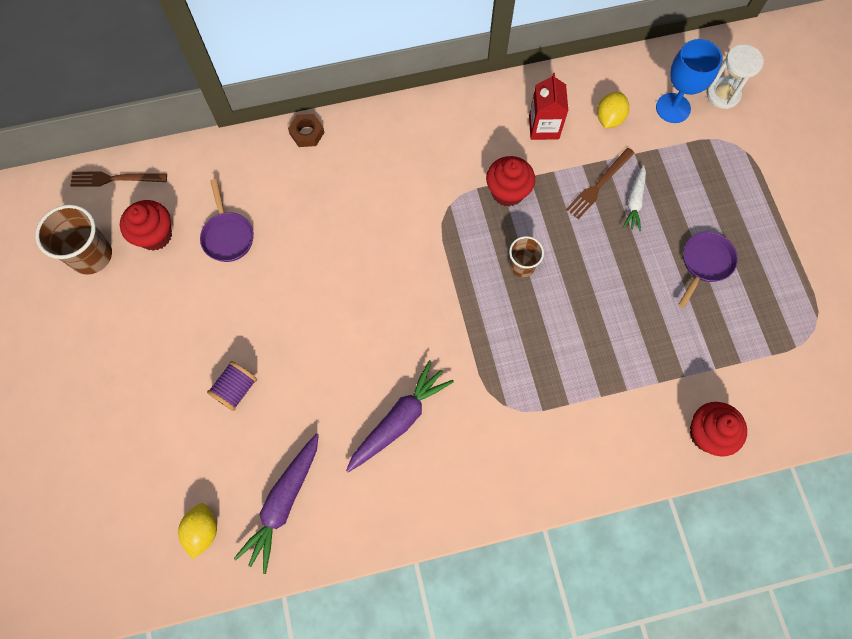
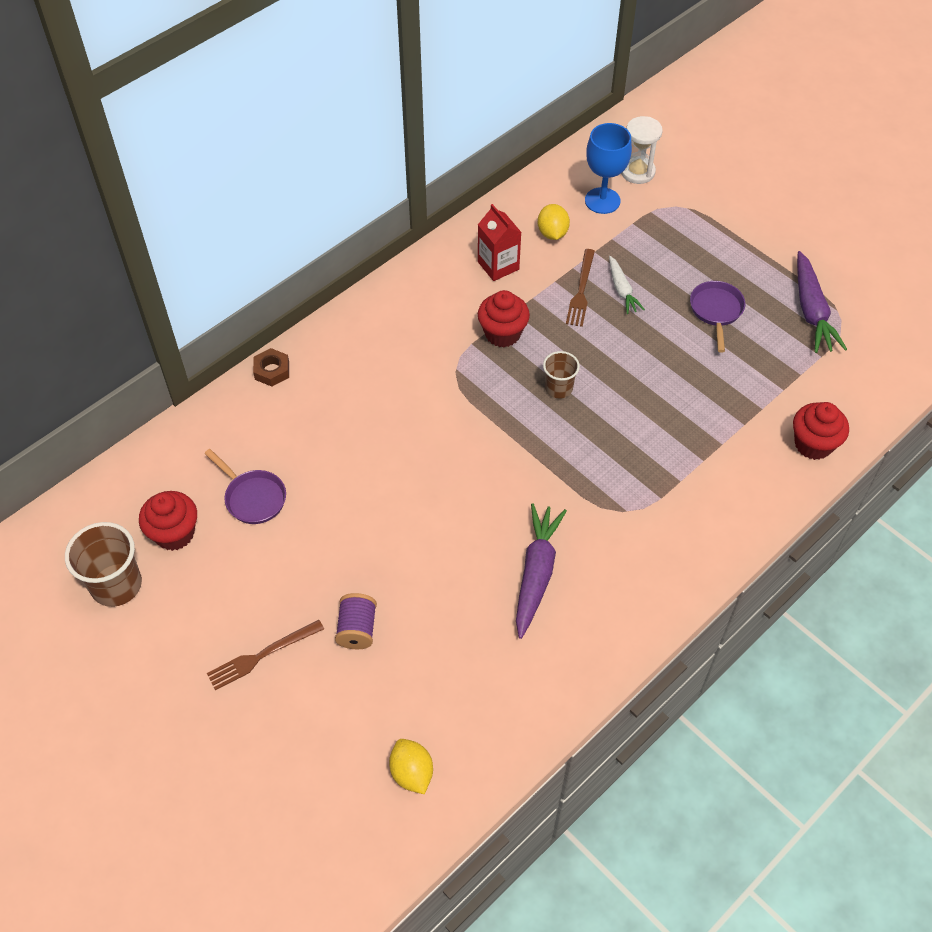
camera: 30 degrees left, 15 degrees down
brown fork [70,171,167,187] -> brown fork moved to [207,620,324,690]
purple carrot [234,433,319,574] -> purple carrot moved to [797,251,847,353]

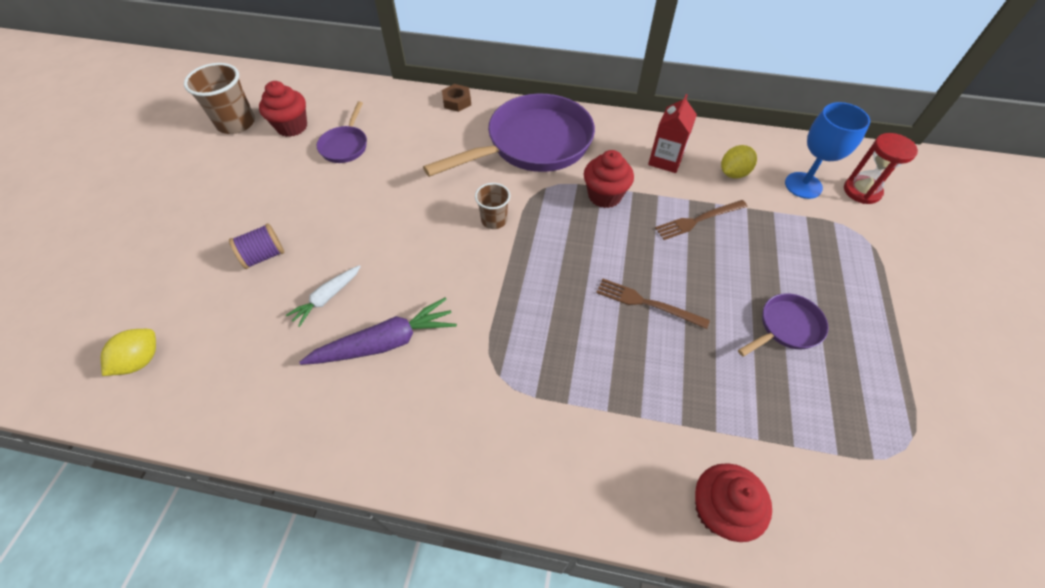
camera: 55 degrees right, 0 degrees up
brown fork [207,620,324,690] -> brown fork moved to [596,279,710,329]
brown cup [543,351,580,398] -> brown cup moved to [475,183,510,229]
white carrot [609,256,645,314] -> white carrot moved to [286,265,361,327]
white hourglass [621,116,663,184] -> red hourglass [844,133,918,204]
purple carrot [797,251,847,353] -> none
none -> purple pan [423,94,595,177]

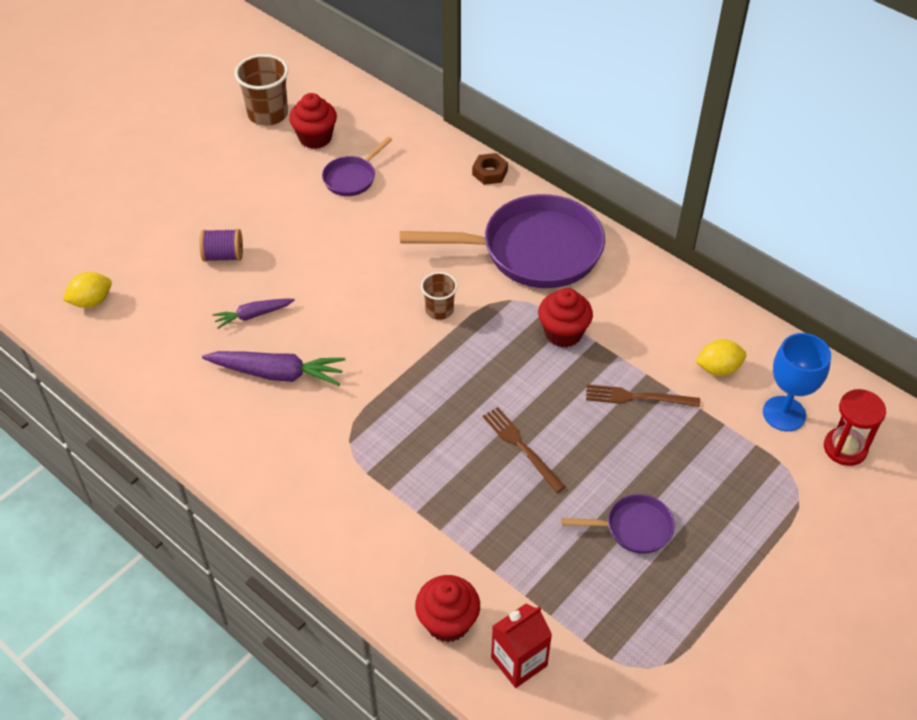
camera: 30 degrees right, 5 degrees down
white carrot [286,265,361,327] -> purple carrot [213,299,295,329]
red carton [648,94,697,173] -> red carton moved to [491,604,552,688]

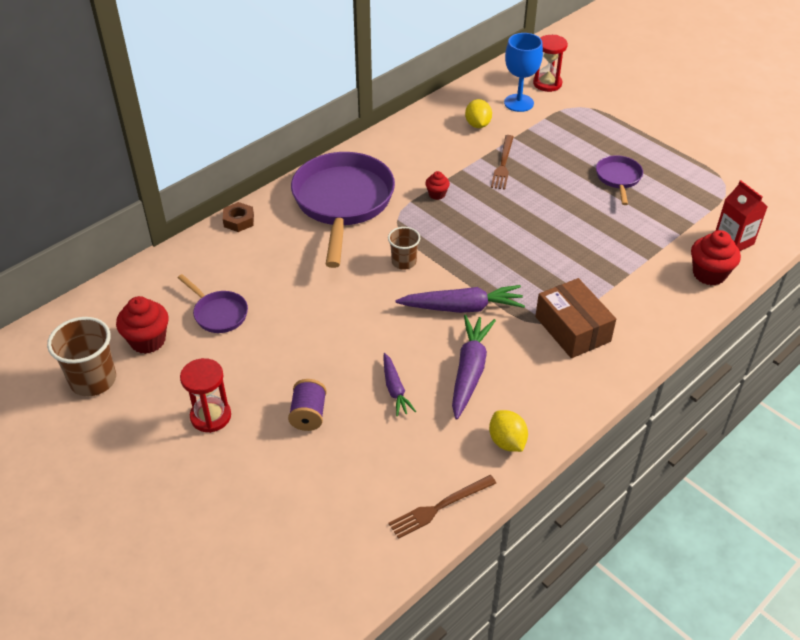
camera: 85 degrees left, 5 degrees down
yellow lemon [63,272,112,308] -> yellow lemon moved to [489,410,528,452]
brown fork [483,407,566,493] -> brown fork moved to [388,475,496,539]
red cupcake [538,288,593,347] -> red cupcake [425,171,450,200], size x0.55
none -> red hourglass [180,358,231,433]
none -> purple carrot [395,285,525,313]
none -> brown box [535,278,616,358]

